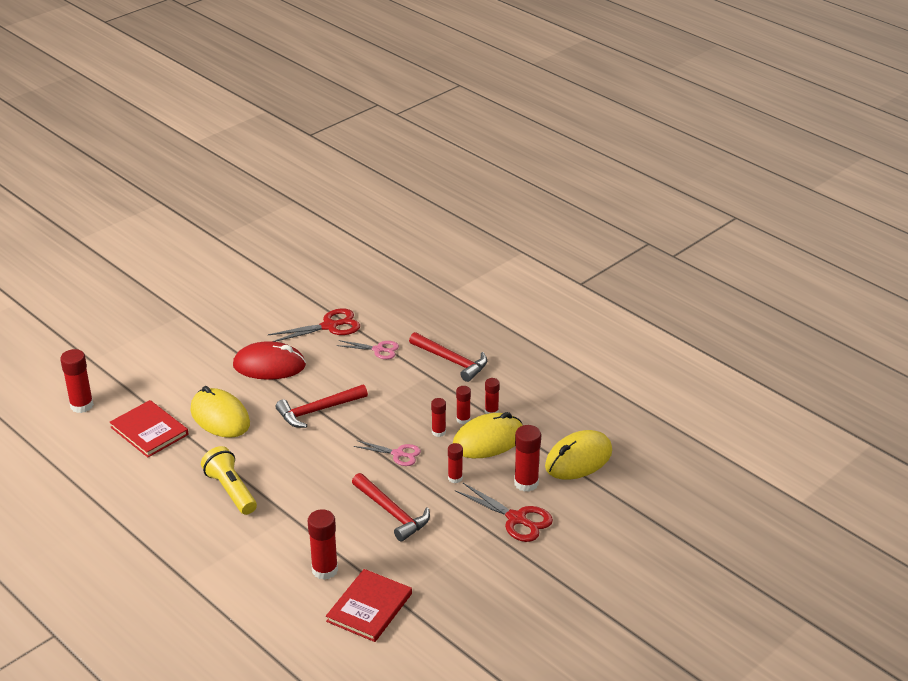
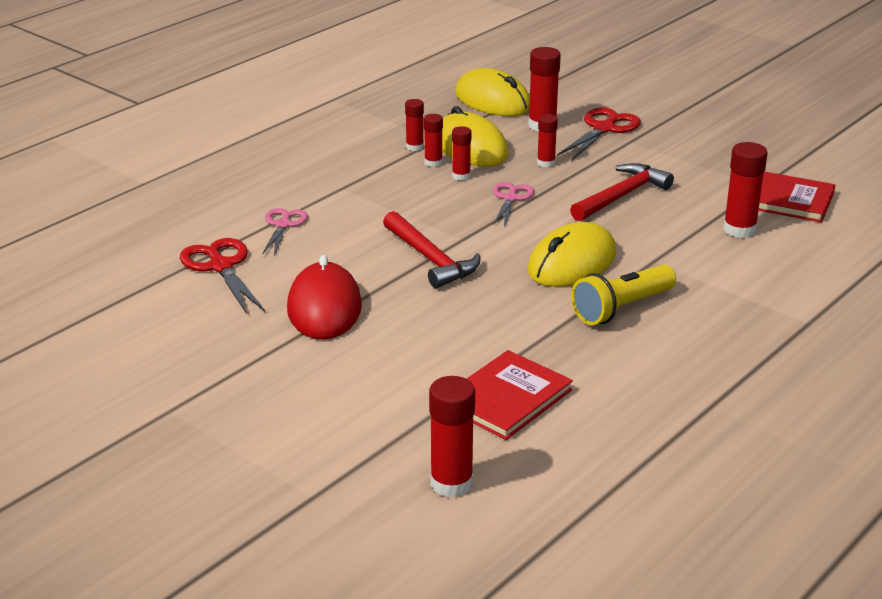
camera: 95 degrees left, 5 degrees down
yellow mouse [190,386,250,438] -> yellow mouse moved to [528,222,616,287]
red hammer [409,332,487,382] -> none

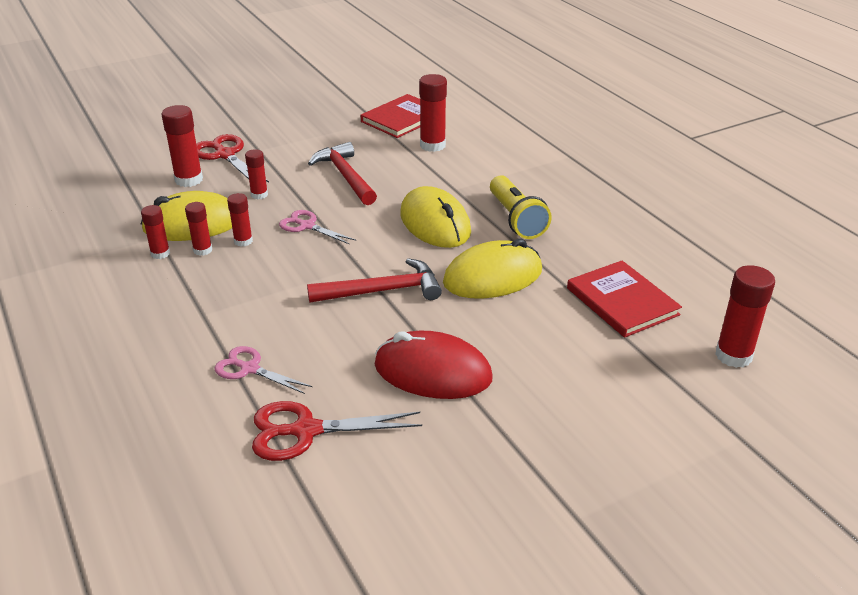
camera: 70 degrees left, 5 degrees up
yellow mouse [455,68,530,116] -> yellow mouse moved to [443,239,542,299]

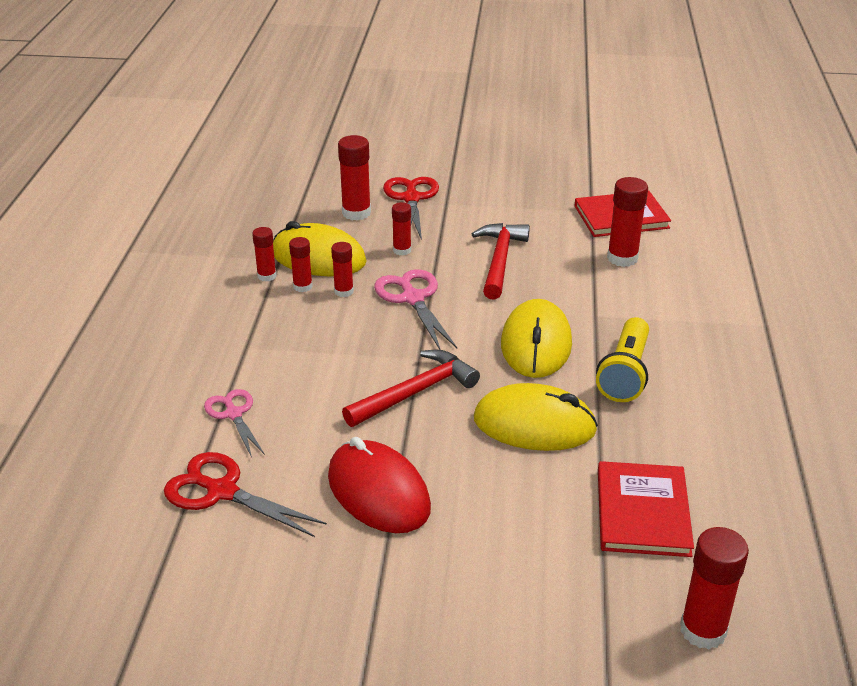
camera: 35 degrees right, 0 degrees up
pink scissors [279,210,356,245] -> pink scissors [374,269,457,350], size x1.51
red hammer [307,258,442,303] -> red hammer turned 60 degrees counterclockwise [342,350,480,427]

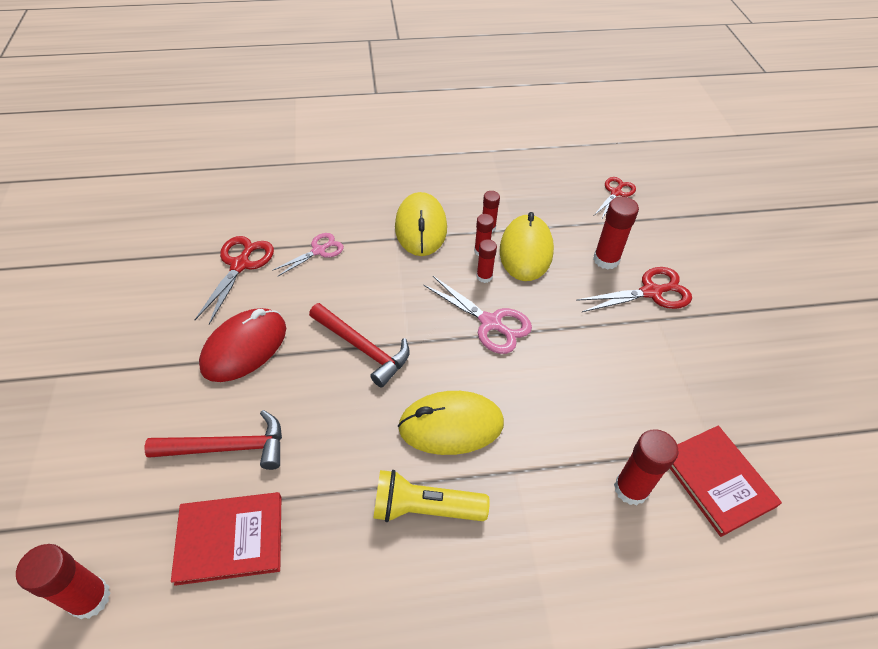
camera: 75 degrees right, 15 degrees up
pink scissors [374,269,457,350] -> pink scissors turned 75 degrees clockwise [423,276,532,354]
red glue stick [392,202,411,256] -> none
red hammer [472,223,530,300] -> red hammer moved to [145,410,282,470]
yellow mouse [474,383,598,451] -> yellow mouse moved to [395,192,447,256]
none -> red scissors [594,177,636,220]

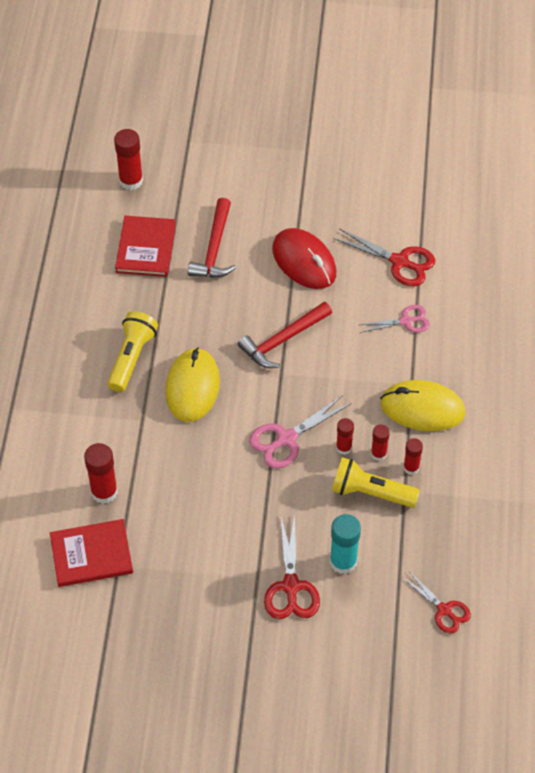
camera: 105 degrees right, 5 degrees up
pink scissors [272,233,344,277] -> pink scissors turned 75 degrees counterclockwise [359,305,430,333]
yellow mouse [500,212,554,281] -> yellow flashlight [332,457,420,508]
red glue stick [593,196,639,269] -> turquoise glue stick [330,514,361,574]

